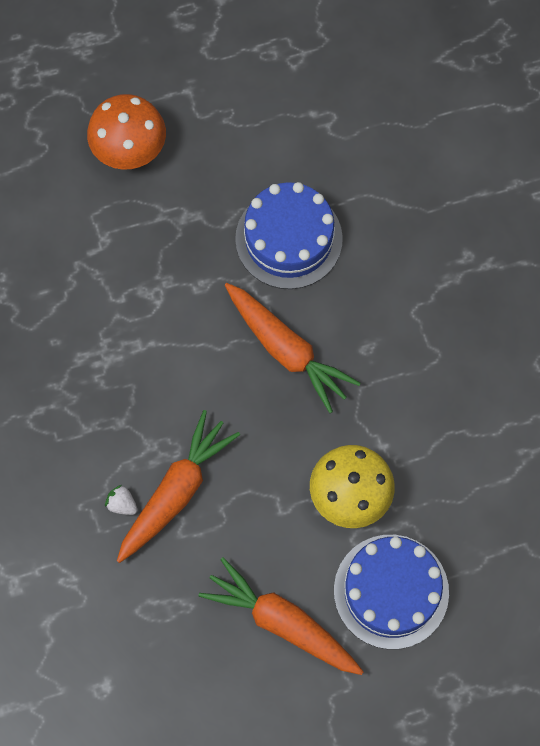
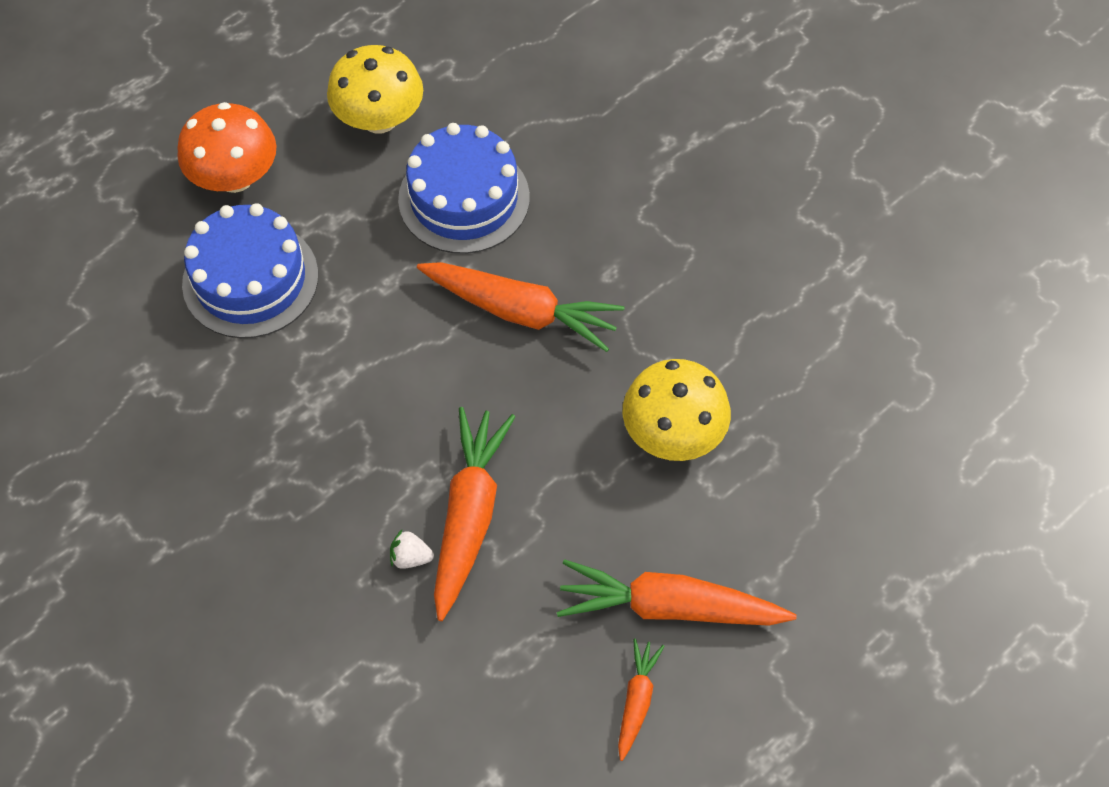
camera: 25 degrees left, 10 degrees down
blue cake [334,535,449,649] -> blue cake moved to [182,203,318,338]
none -> yellow mushroom [327,45,423,133]
none -> orange carrot [618,638,665,761]

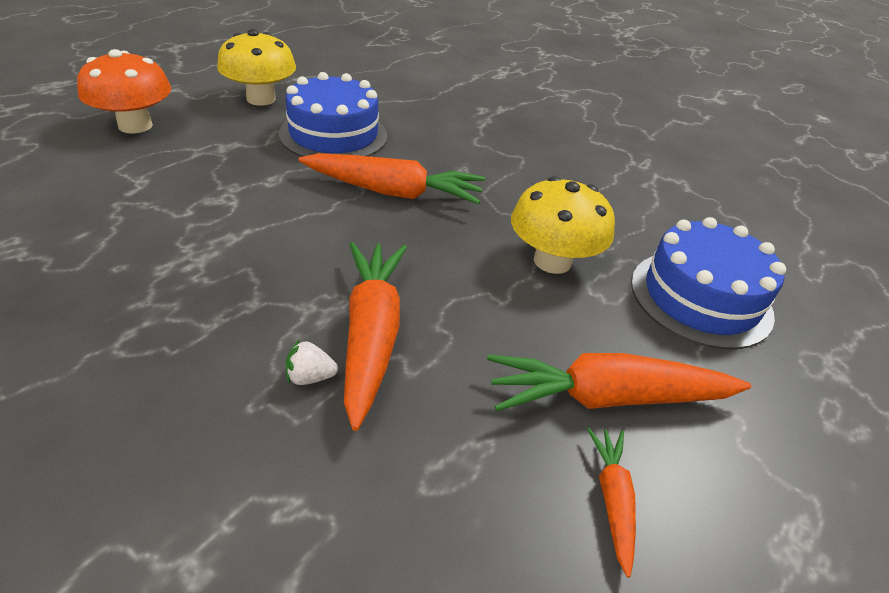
camera: 15 degrees left, 20 degrees down
blue cake [182,203,318,338] -> blue cake moved to [631,217,786,349]

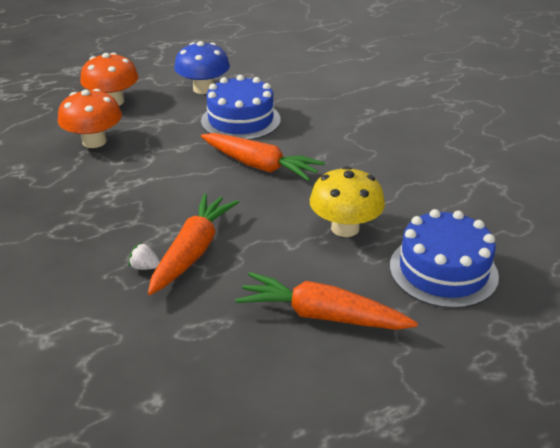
camera: 25 degrees right, 5 degrees down
yellow mushroom [217,29,296,106] -> blue mushroom [174,41,230,94]
orange carrot [587,428,636,577] -> none
none -> orange mushroom [58,89,122,148]

